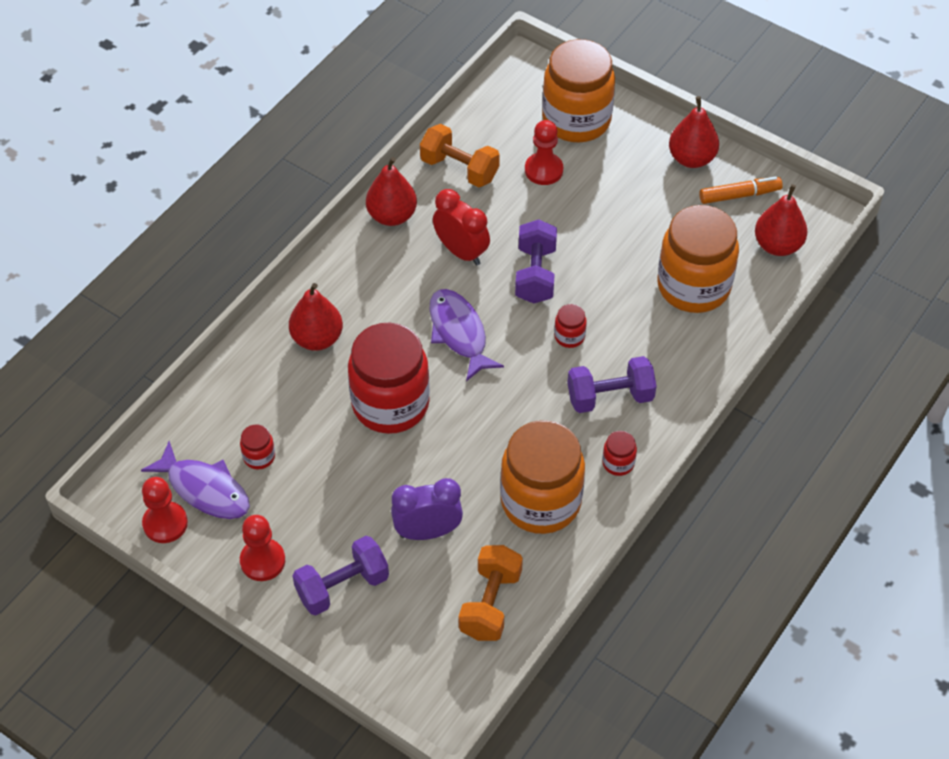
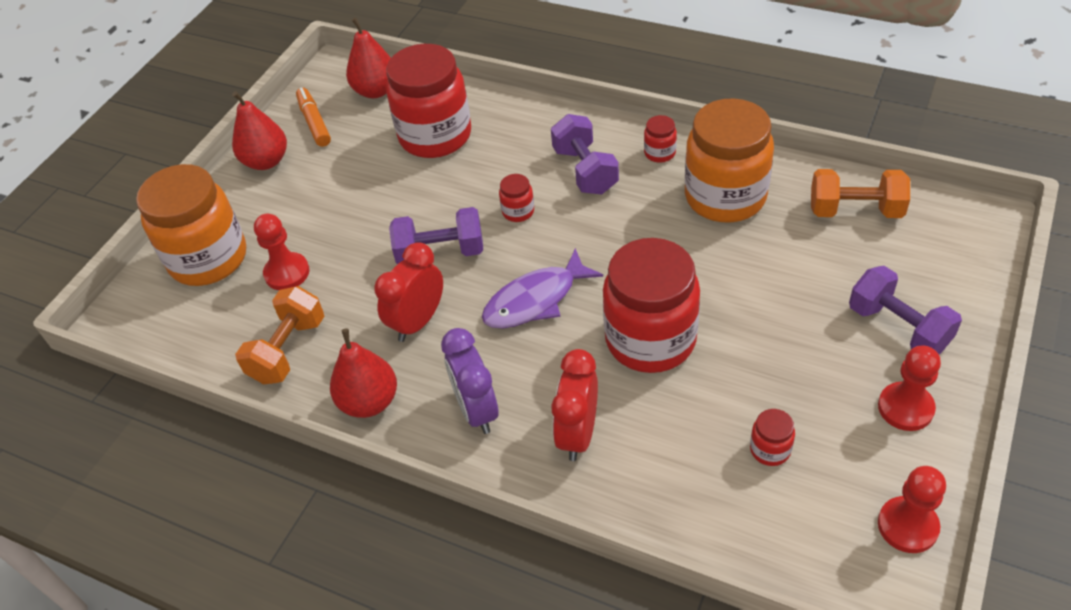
camera: 95 degrees left, 5 degrees down
purple fish [141,441,250,519] -> none
red pear [289,283,343,351] -> red clock [551,349,598,461]
purple clock [391,478,463,540] -> purple clock moved to [441,328,498,434]
orange jar [657,205,739,313] -> red jar [386,44,471,158]

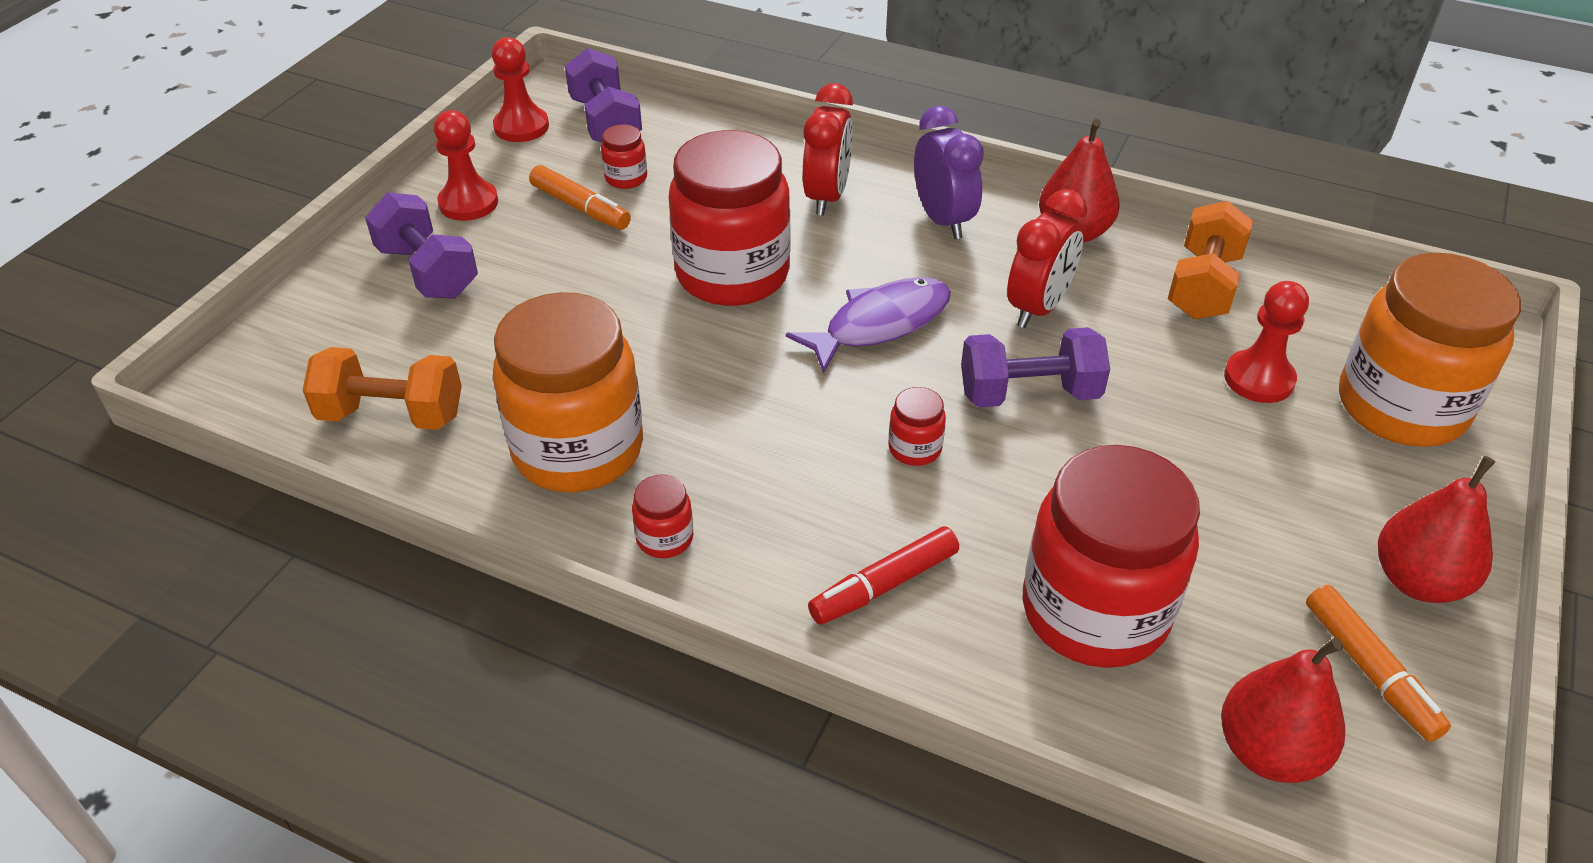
camera: 175 degrees right, 5 degrees down
purple dumbbell [551,114,619,194] -> purple dumbbell moved to [565,48,642,142]
none -> orange marker [529,165,631,230]
none -> red marker [808,526,959,625]

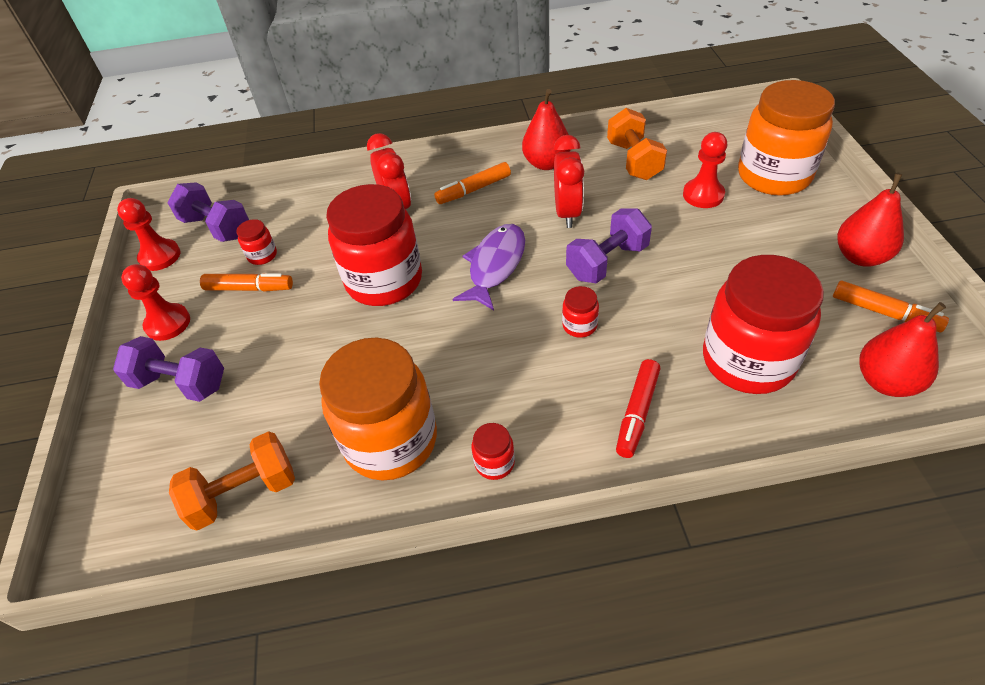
camera: 30 degrees left, 5 degrees up
purple clock [914,106,984,239] -> orange marker [434,162,511,204]

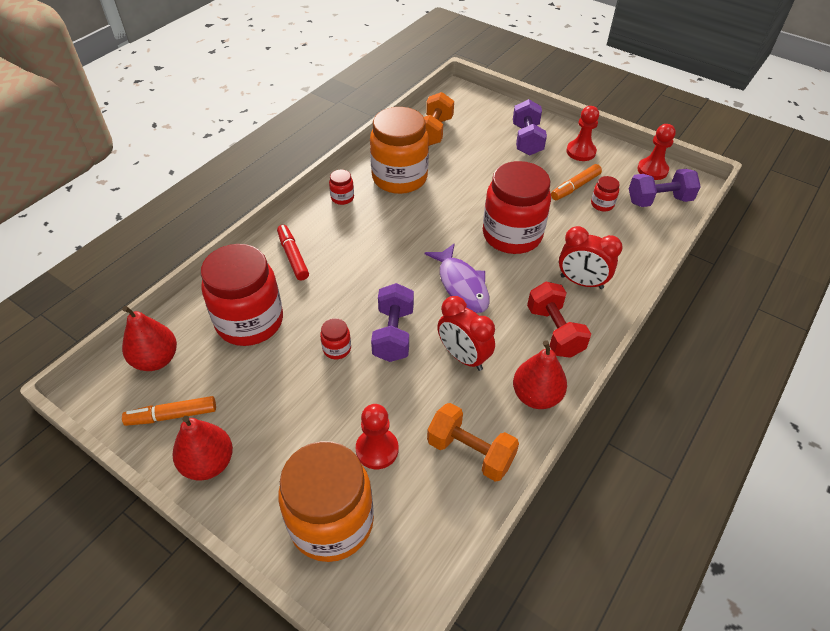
camera: 130 degrees right, 0 degrees up
purple dumbbell [113,336,224,402] -> purple dumbbell turned 60 degrees counterclockwise [513,99,547,156]
orange marker [434,162,511,204] -> red dumbbell [527,282,591,358]
red jar [562,286,599,338] -> red jar moved to [320,318,351,359]

